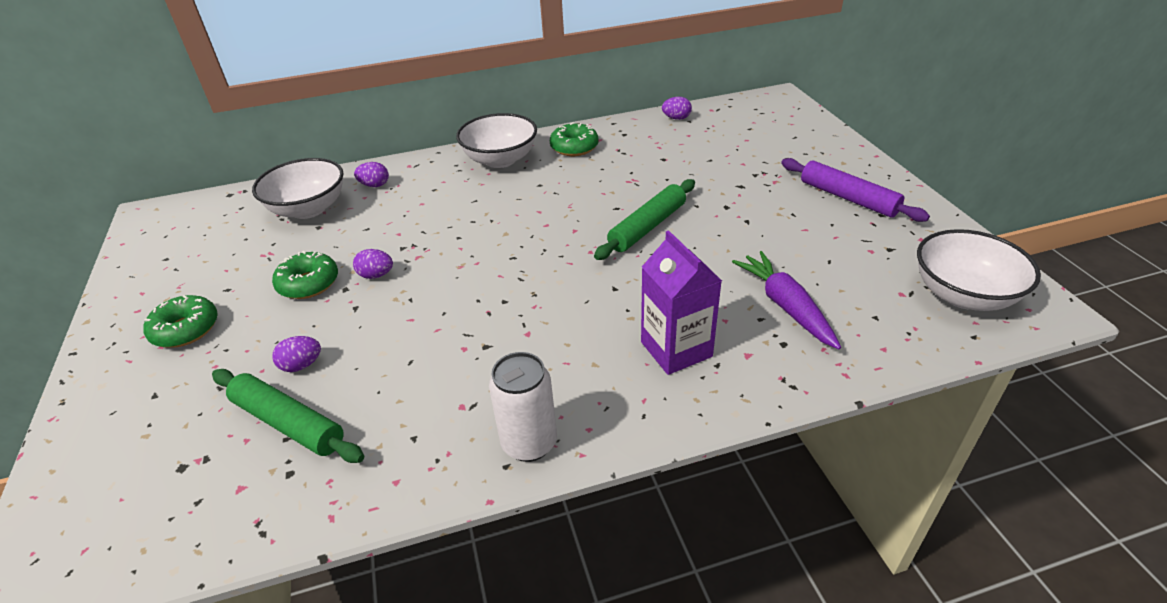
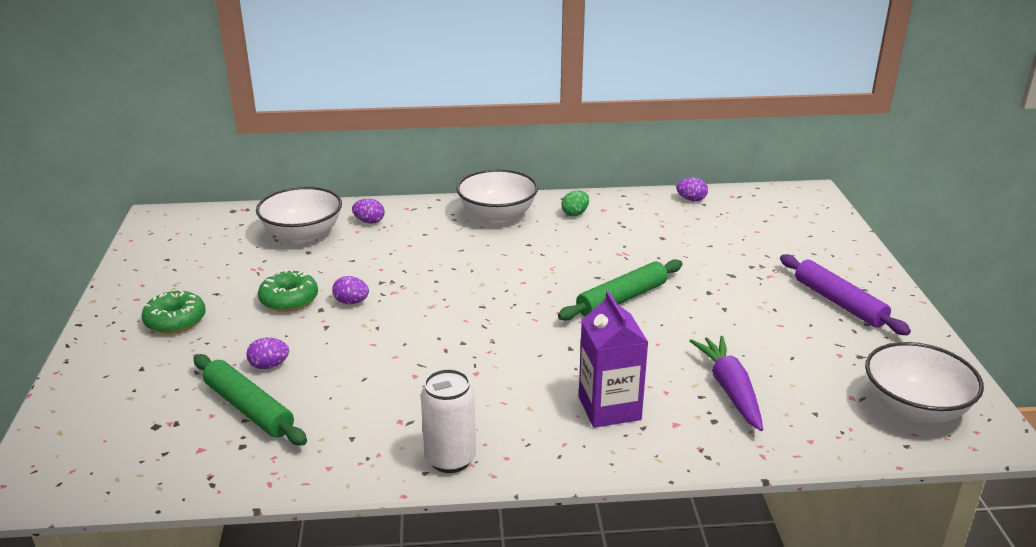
camera: 10 degrees right, 10 degrees down
green donut [550,122,598,156] -> green egg [561,190,589,216]

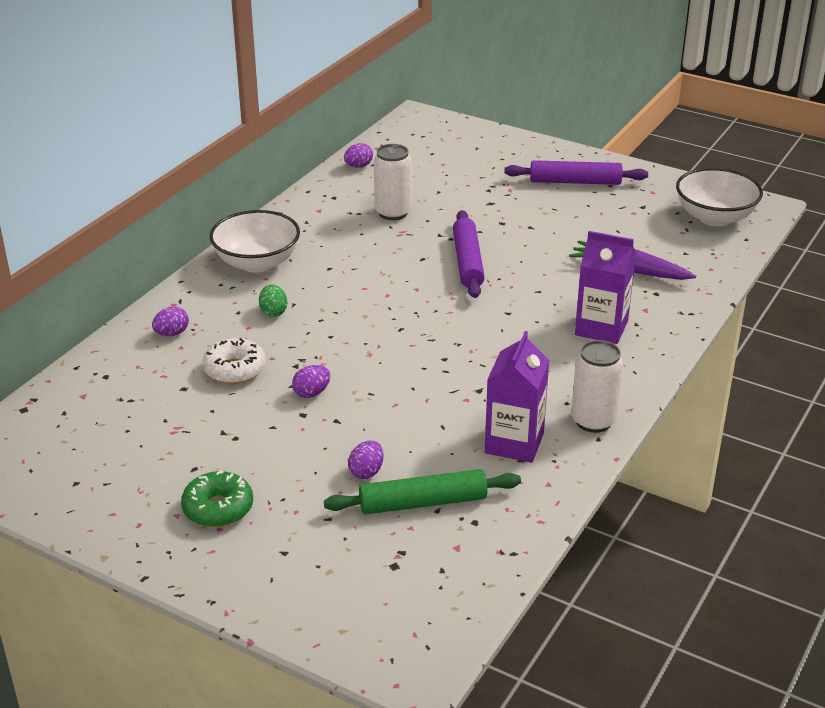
camera: 55 degrees left, 5 degrees up
white bowl [256,187,342,243] -> none
green donut [258,269,318,312] -> none
green rolling pin [558,259,683,321] -> purple rolling pin [453,210,485,298]
green egg [561,190,589,216] -> green egg moved to [259,284,287,317]
none -> white donut [203,338,266,384]
none -> white can [374,144,412,220]
none -> purple carton [485,331,549,463]

